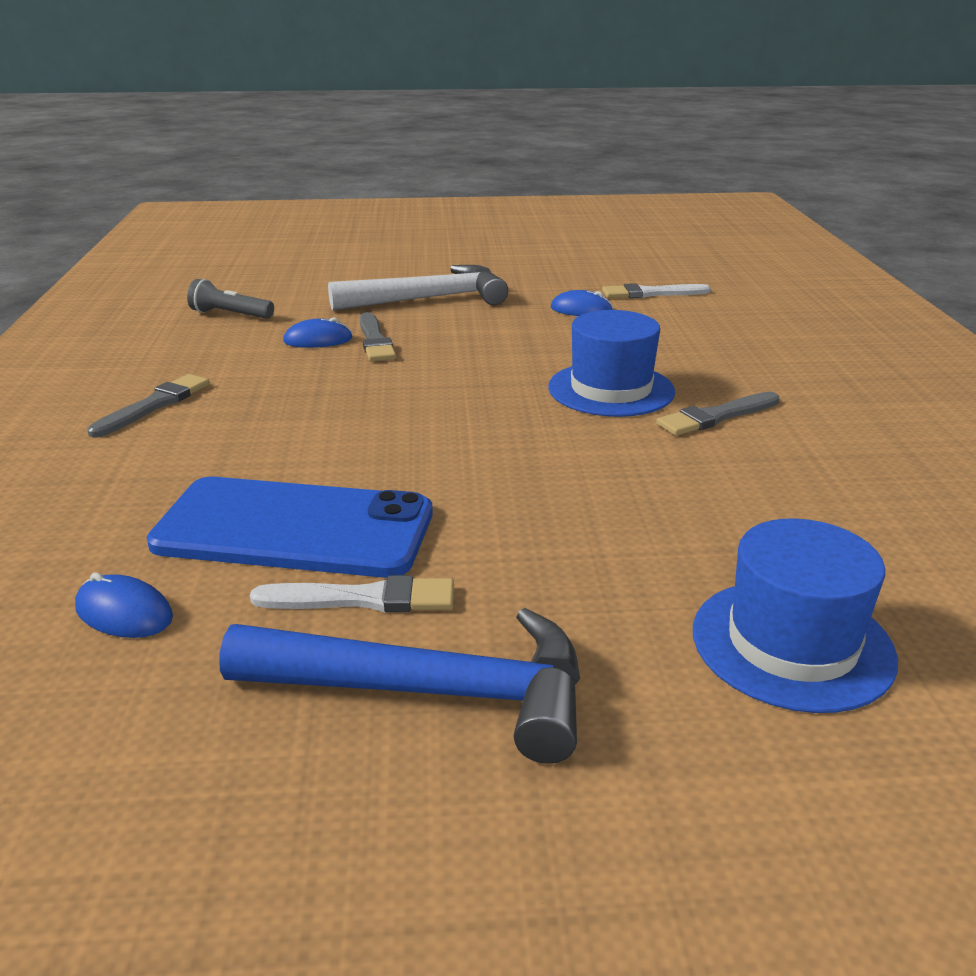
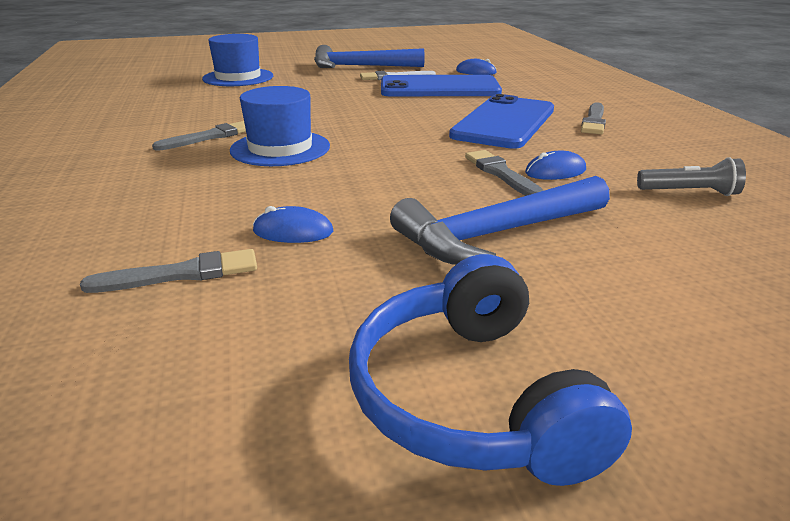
camera: 170 degrees right, 0 degrees up
white hammer [328,265,508,311] -> blue hammer [390,176,610,265]
white brush [602,283,711,298] -> grey brush [80,249,257,293]
none -> blue headphones [349,254,632,486]
none -> blue phone [449,94,554,149]

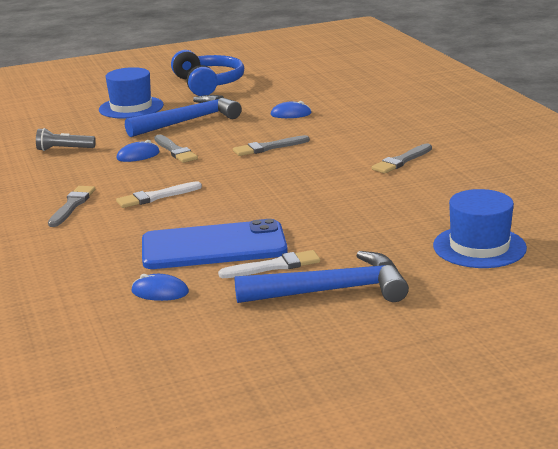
camera: 175 degrees right, 5 degrees down
grey brush [80,249,257,293] -> grey brush moved to [233,135,310,156]
blue hat [230,86,330,166] -> blue hat moved to [99,67,164,119]
blue phone [449,94,554,149] -> white brush [116,181,202,208]

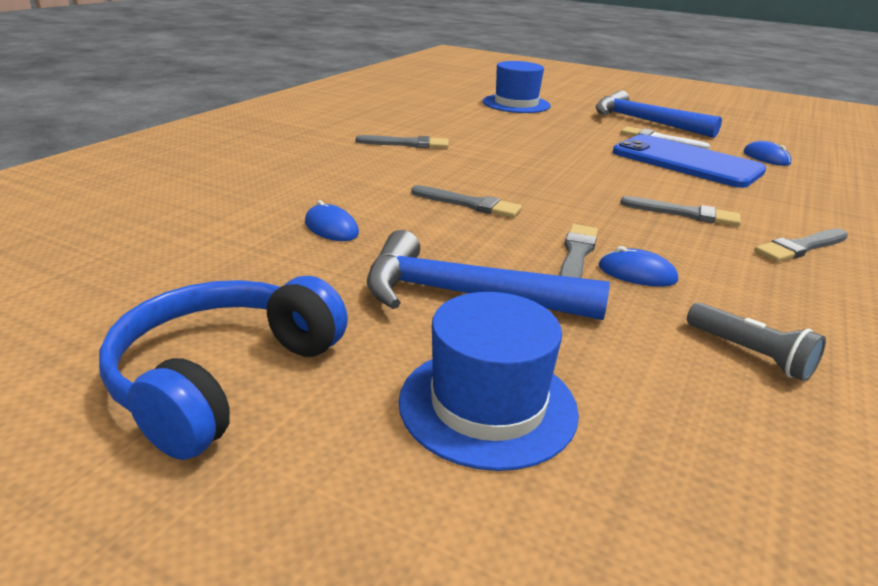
camera: 135 degrees left, 5 degrees up
white brush [116,181,202,208] -> grey brush [620,196,741,226]

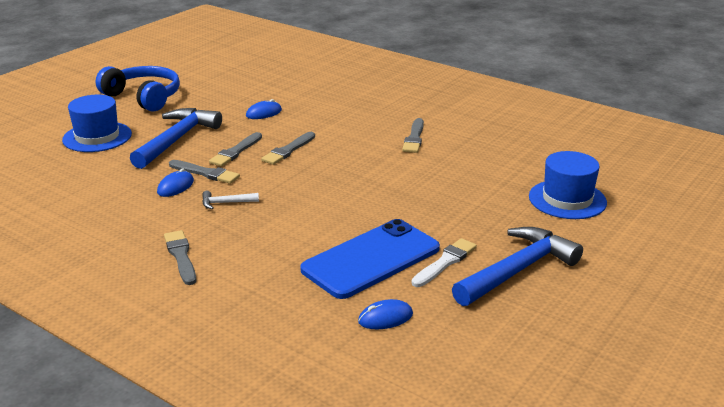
camera: 100 degrees right, 0 degrees up
grey brush [620,196,741,226] -> grey brush moved to [209,132,262,167]
grey flashlight [687,302,826,382] -> none
none -> white hammer [202,191,259,209]

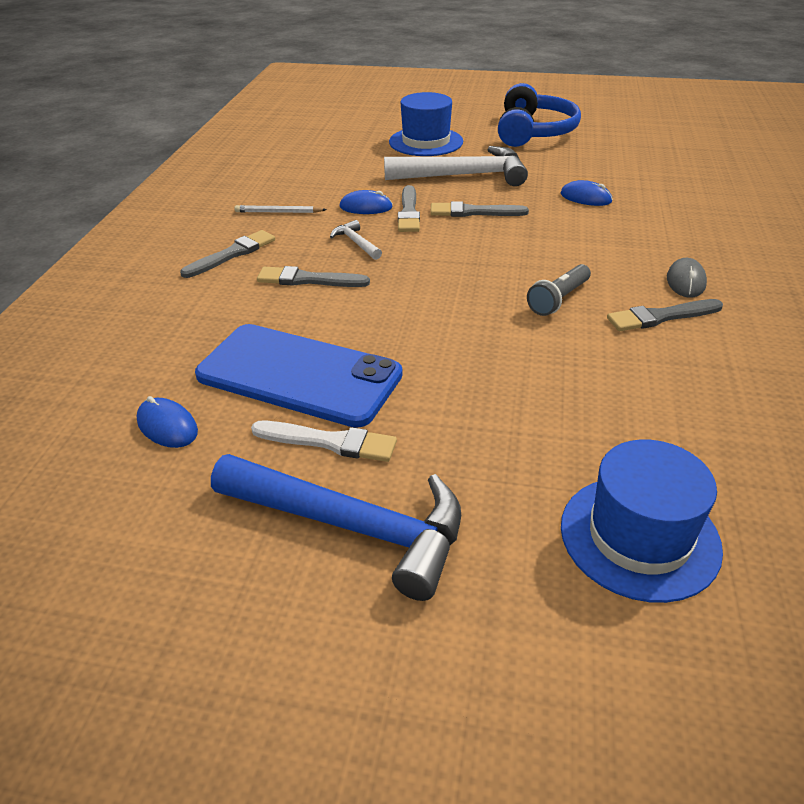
camera: 65 degrees right, 10 degrees up
blue hammer [130,108,222,169] -> white hammer [384,146,528,186]
grey brush [261,132,315,165] -> grey brush moved to [257,266,370,287]
none -> white pencil [234,205,327,213]
none -> grey flashlight [527,264,591,316]
none -> grey mouse [667,258,707,298]

